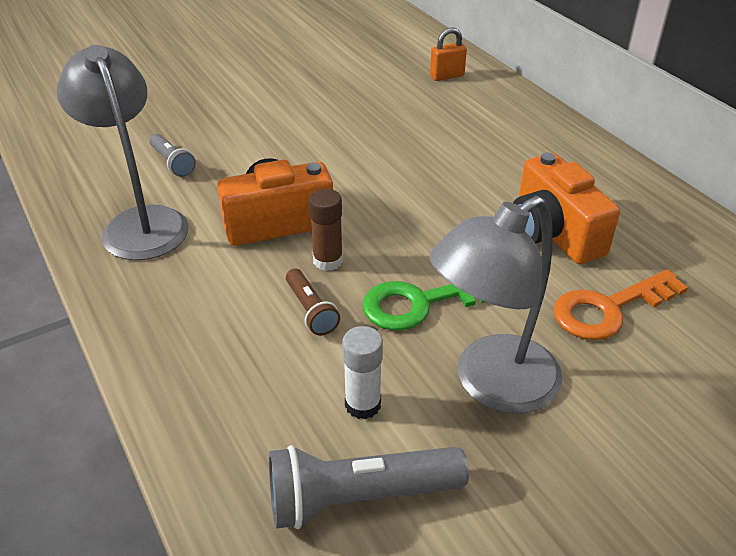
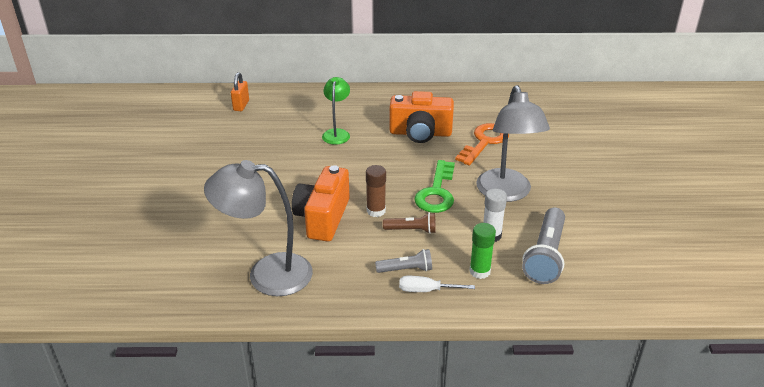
camera: 60 degrees left, 5 degrees down
grey flashlight [149,134,196,177] -> grey flashlight moved to [375,249,432,273]
orange key [553,269,688,340] -> orange key turned 150 degrees counterclockwise [455,123,509,165]
none -> green lamp [322,77,350,145]
none -> white screwdriver [399,276,475,292]
none -> green glue stick [469,223,496,279]

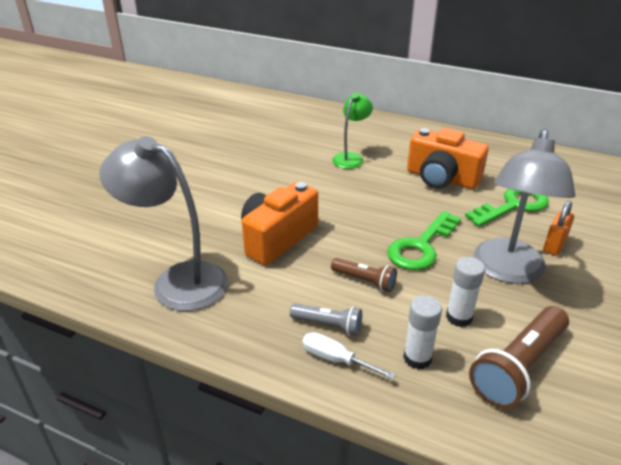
camera: 25 degrees right, 0 degrees up
orange padlock [231,72,249,111] -> orange padlock moved to [543,201,574,256]
brown glue stick [366,165,386,217] -> none
orange key [455,123,509,165] -> green key [465,189,549,227]
green glue stick [469,223,496,279] -> white glue stick [403,295,442,370]
grey flashlight [522,207,565,284] -> brown flashlight [469,306,569,409]

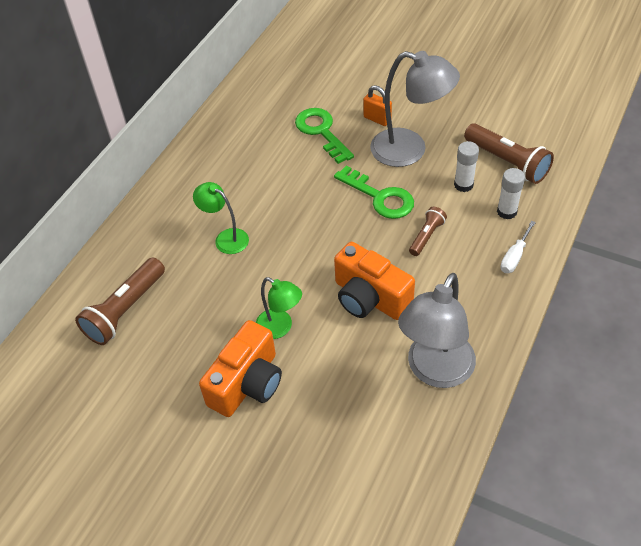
camera: 85 degrees left, 15 degrees up
grey flashlight [290,304,362,336] -> none
orange camera [407,128,489,189] -> orange camera moved to [199,320,282,417]
none -> brown flashlight [75,258,165,345]
none -> green lamp [256,277,302,339]

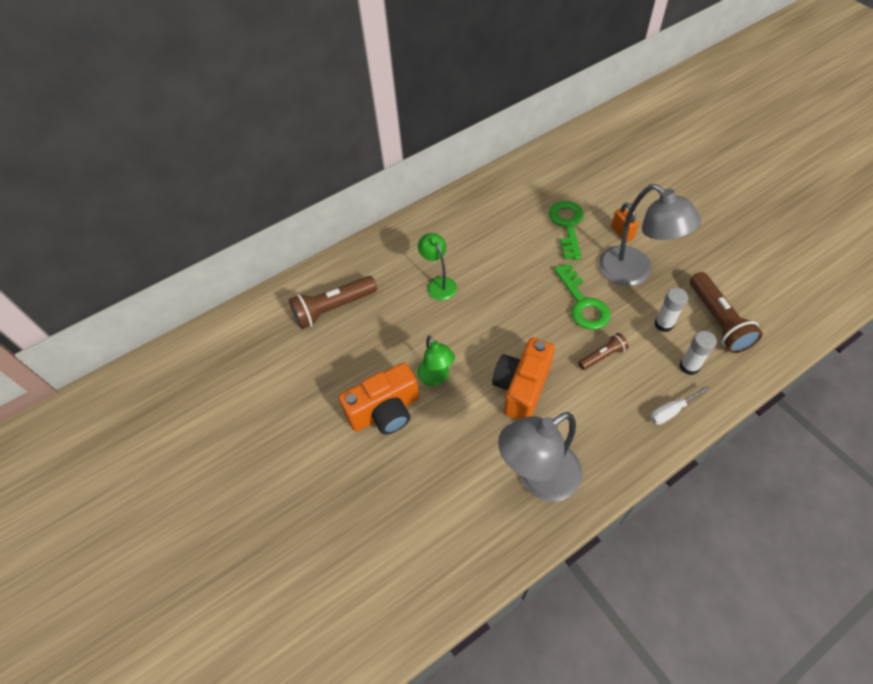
camera: 30 degrees right, 5 degrees up
orange camera [334,242,415,320] -> orange camera turned 45 degrees clockwise [492,338,555,420]

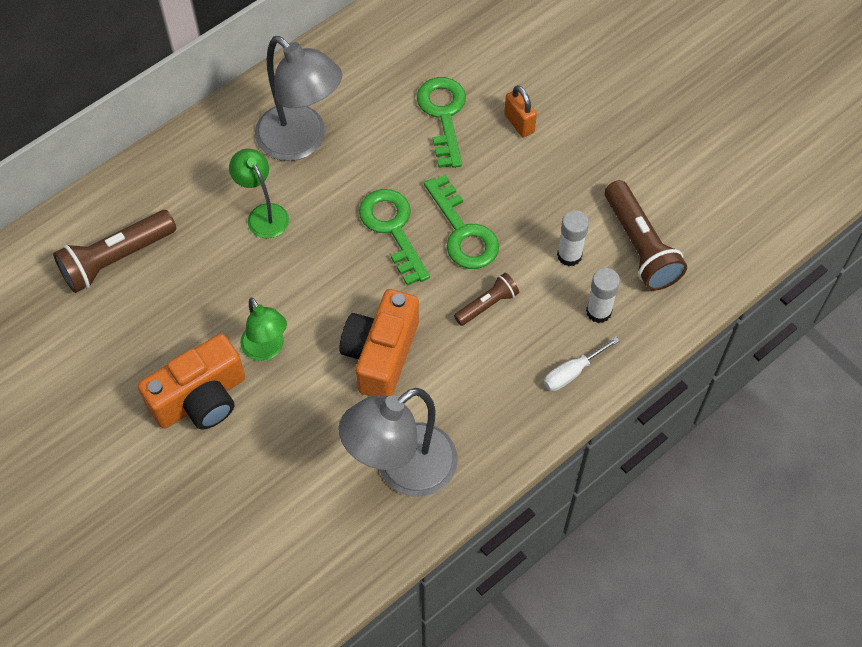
camera: 10 degrees left, 5 degrees up
grey lamp [599,184,701,286] -> grey lamp moved to [255,36,342,161]
none -> green key [359,189,430,286]

